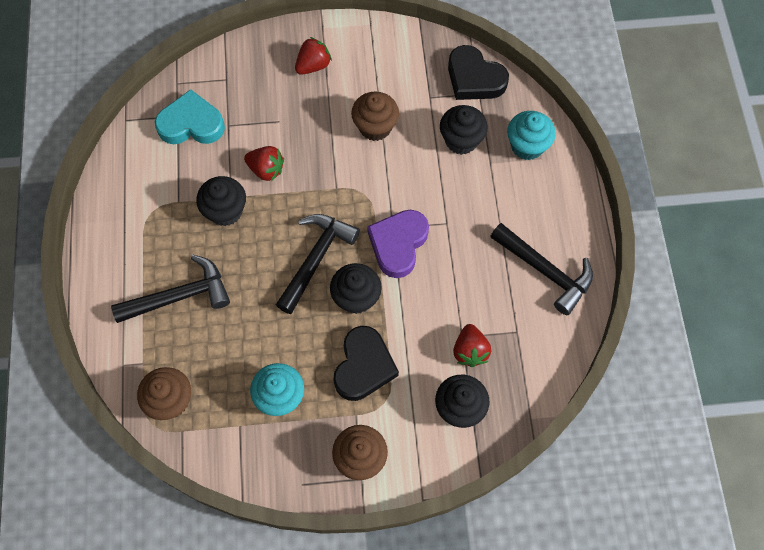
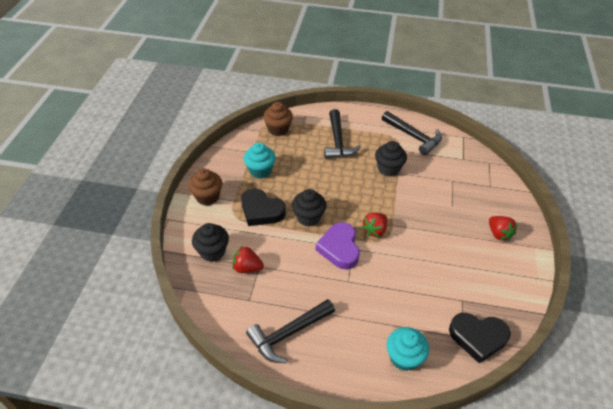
camera: 105 degrees right, 20 degrees down
turquoise heart [155,89,225,144] -> none
red strawberry [244,146,284,181] -> red strawberry moved to [362,212,388,237]
black hammer [276,214,360,314] -> black hammer moved to [382,111,442,155]
brown cupcake [351,92,399,141] -> none
purple heart [367,210,429,278] -> purple heart turned 135 degrees counterclockwise [316,222,360,269]
black cupcake [440,105,488,155] -> none
black heart [448,45,509,100] -> black heart turned 135 degrees counterclockwise [449,313,511,363]

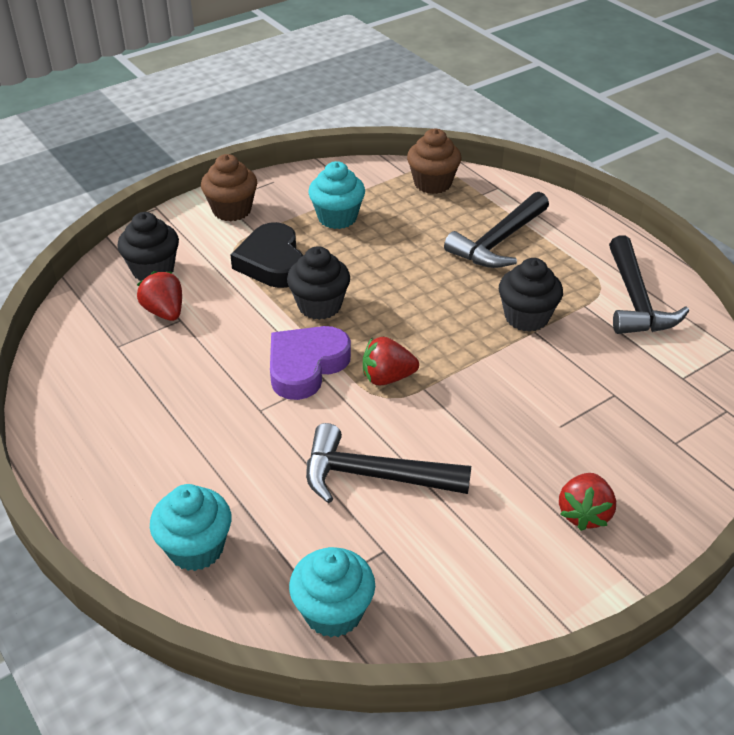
camera: 45 degrees right, 5 degrees down
black hammer [246,299,335,363] -> black hammer moved to [306,423,471,503]
black heart [449,313,511,363] -> turquoise cupcake [289,547,375,637]

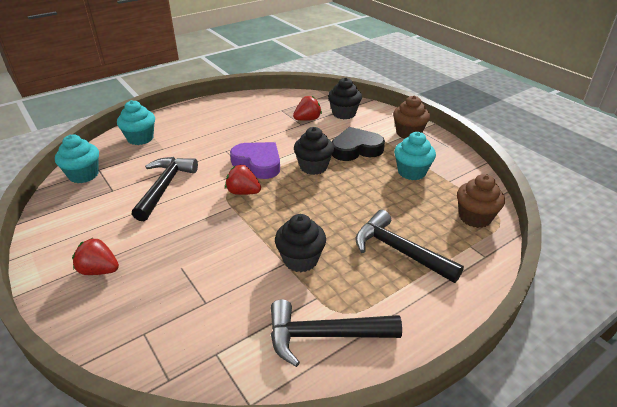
camera: 90 degrees right, 5 degrees down
red strawberry [363,337,419,385] -> red strawberry turned 60 degrees counterclockwise [225,164,261,195]

